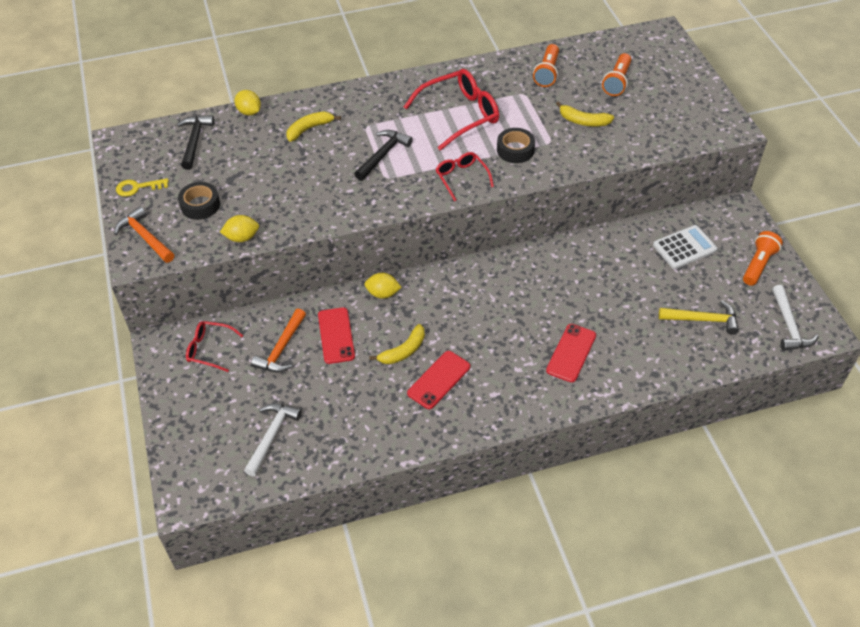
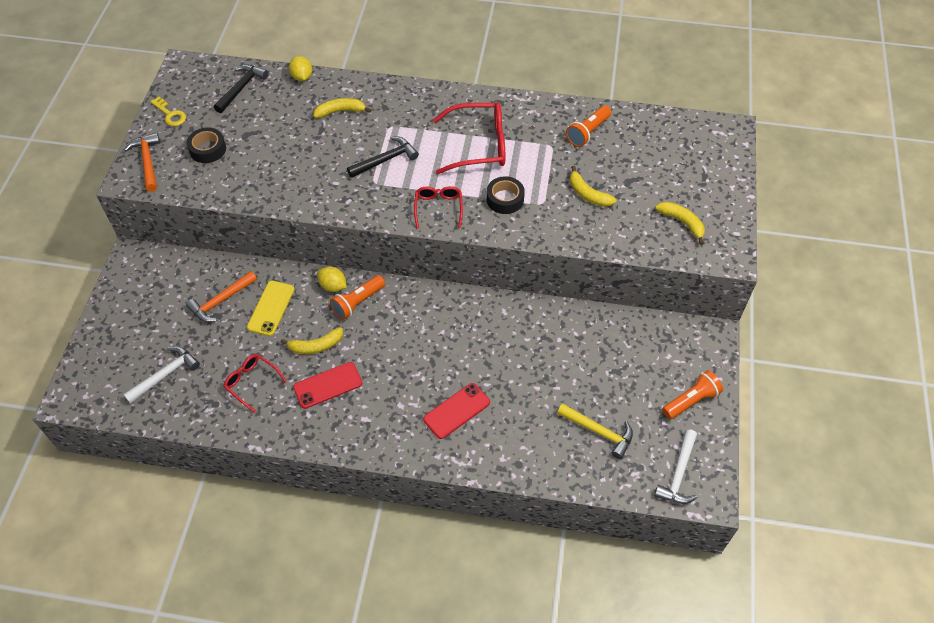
camera: 25 degrees right, 5 degrees up
yellow key [116,178,169,197] -> yellow key turned 150 degrees counterclockwise [150,97,186,126]
red glasses [186,321,243,372] -> red glasses moved to [224,354,287,413]
yellow lemon [220,215,259,242] -> none
red phone [318,307,355,364] -> yellow phone [247,281,295,336]
orange flashlight [602,53,631,96] -> orange flashlight moved to [330,275,385,320]
white calculator [653,225,717,269] -> none
none -> yellow banana [655,202,705,245]

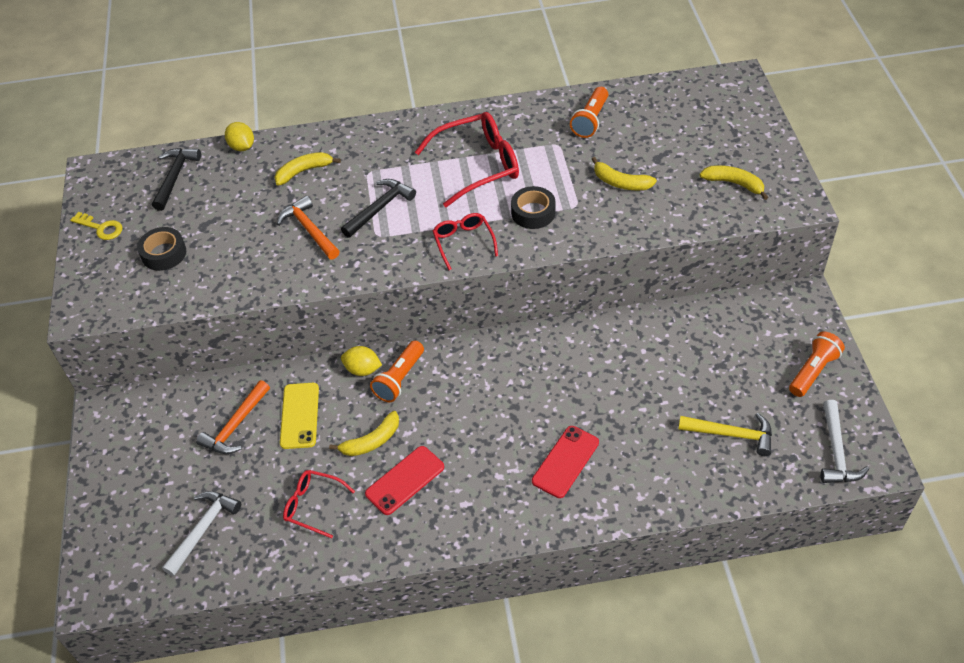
camera: 15 degrees left, 5 degrees down
orange hammer [124,133,160,192] -> orange hammer moved to [277,196,340,260]

